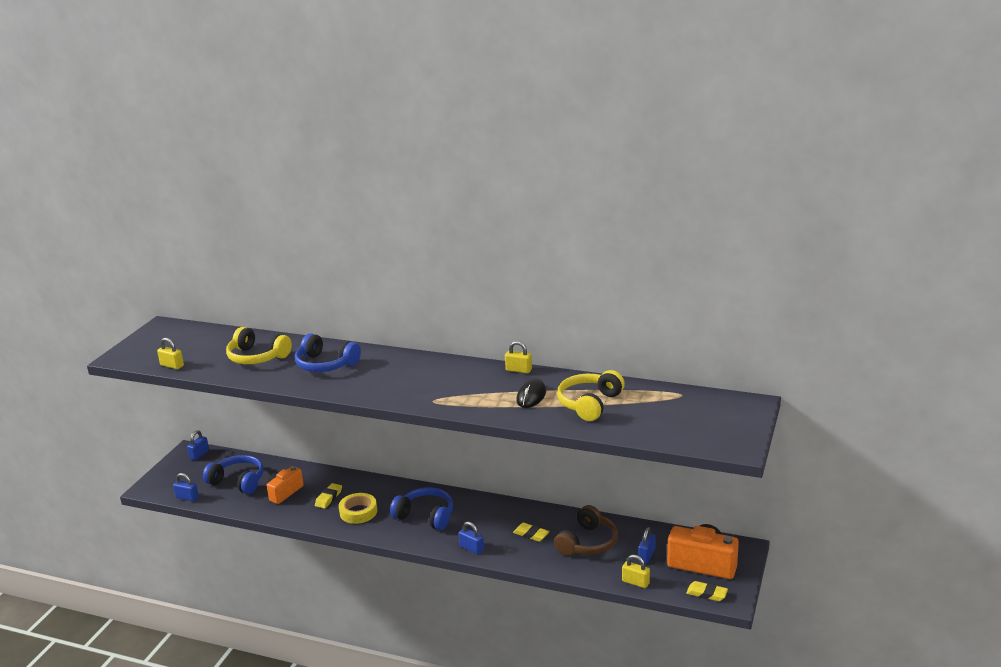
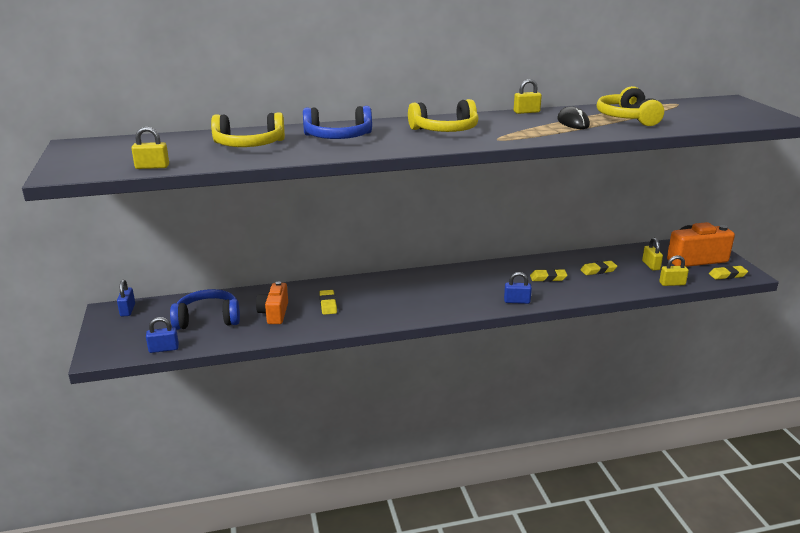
camera: 35 degrees left, 0 degrees up
yellow tape [339,493,377,524] -> none
blue headphones [390,487,453,530] -> none
brown headphones [554,505,618,556] -> yellow eraser [580,261,617,275]
blue padlock [638,527,656,563] -> yellow padlock [642,238,663,271]
none -> yellow headphones [408,99,479,132]

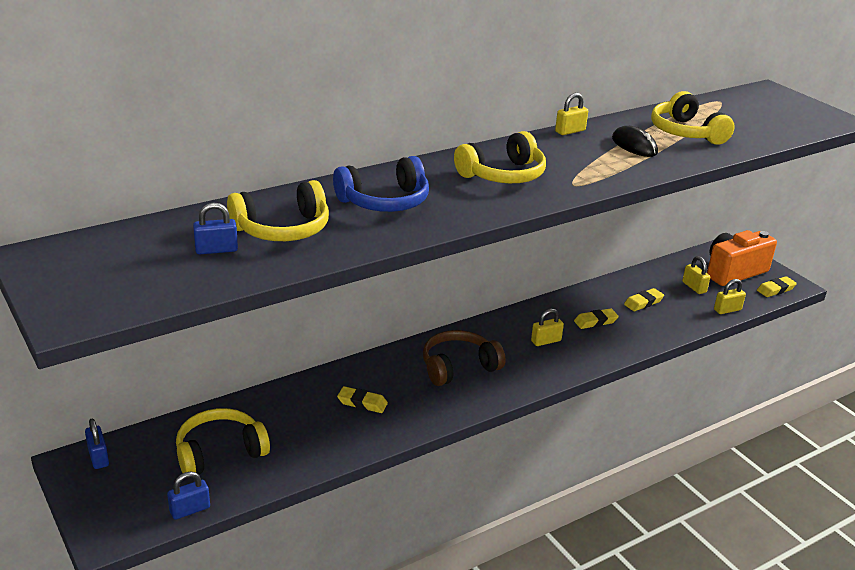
camera: 20 degrees left, 5 degrees up
yellow padlock [131,127,169,169] -> yellow padlock moved to [531,309,564,346]
blue headphones [170,289,240,330] -> yellow headphones [176,408,270,474]
orange camera [256,281,288,324] -> none
yellow eraser [319,290,337,315] -> yellow eraser turned 45 degrees counterclockwise [337,386,388,413]
blue padlock [504,272,532,304] -> blue padlock moved to [193,202,238,254]
none -> brown headphones [423,330,506,386]

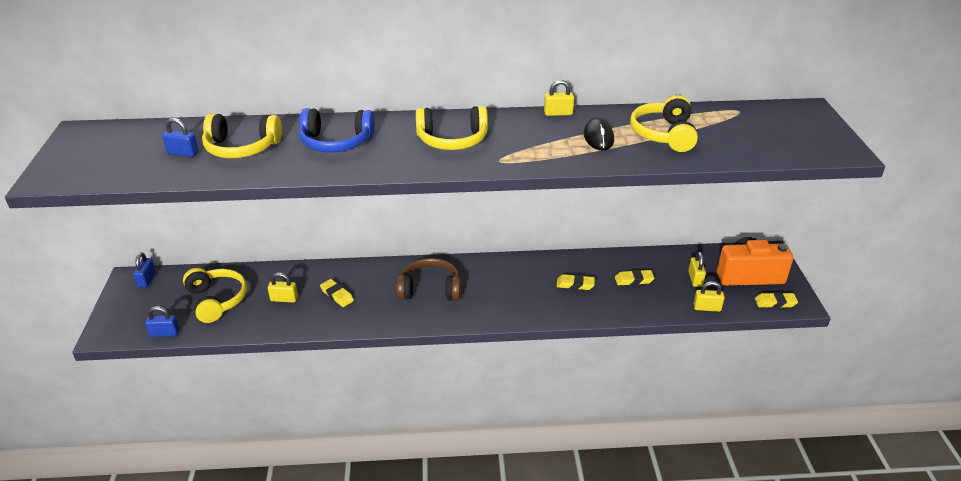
camera: 30 degrees right, 5 degrees up
yellow headphones [176,408,270,474] -> yellow headphones turned 60 degrees clockwise [183,268,247,323]
yellow padlock [531,309,564,346] -> yellow padlock moved to [268,273,298,303]

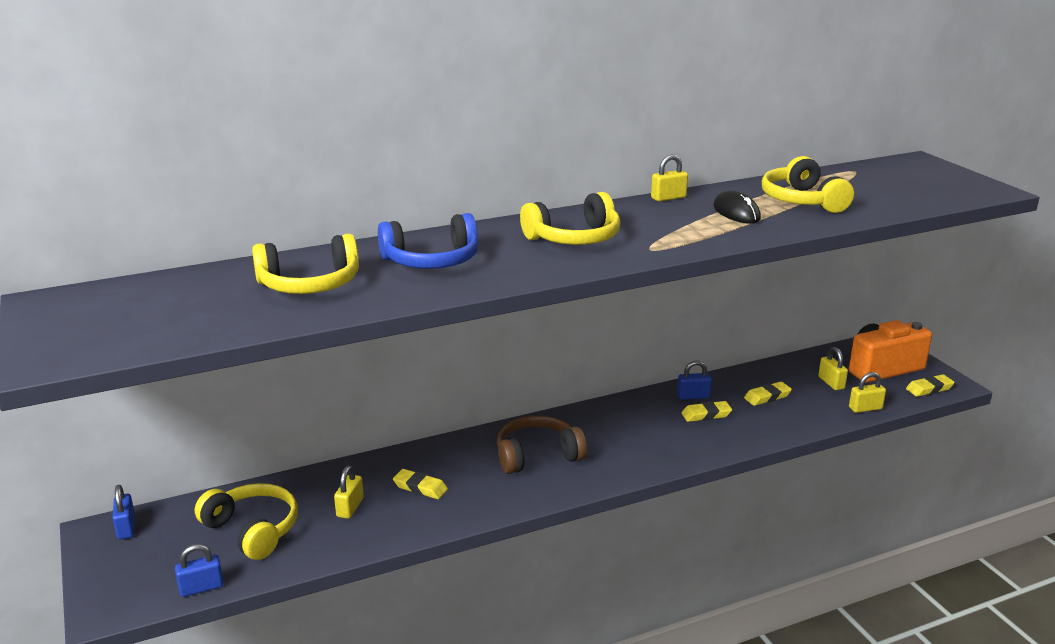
camera: 20 degrees left, 10 degrees down
blue padlock [162,118,199,157] -> blue padlock moved to [677,360,712,400]
yellow padlock [268,273,298,303] -> yellow padlock turned 60 degrees counterclockwise [334,465,364,519]

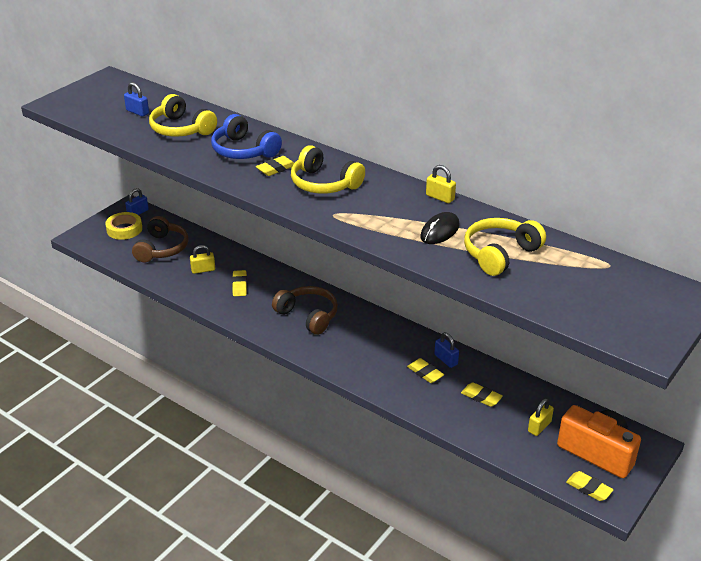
camera: 60 degrees right, 10 degrees up
blue padlock [175,544,224,597] -> blue padlock moved to [124,82,149,117]
yellow headphones [195,483,298,560] -> brown headphones [132,216,188,262]
yellow padlock [849,372,886,413] -> none
none -> yellow tape [105,212,142,240]
none -> yellow eraser [256,156,294,176]

